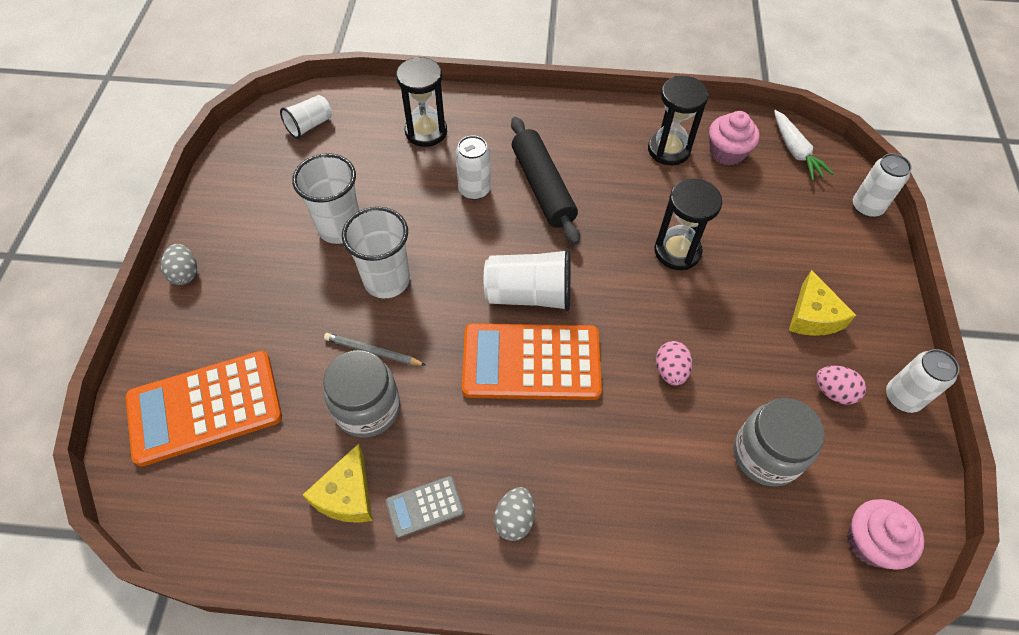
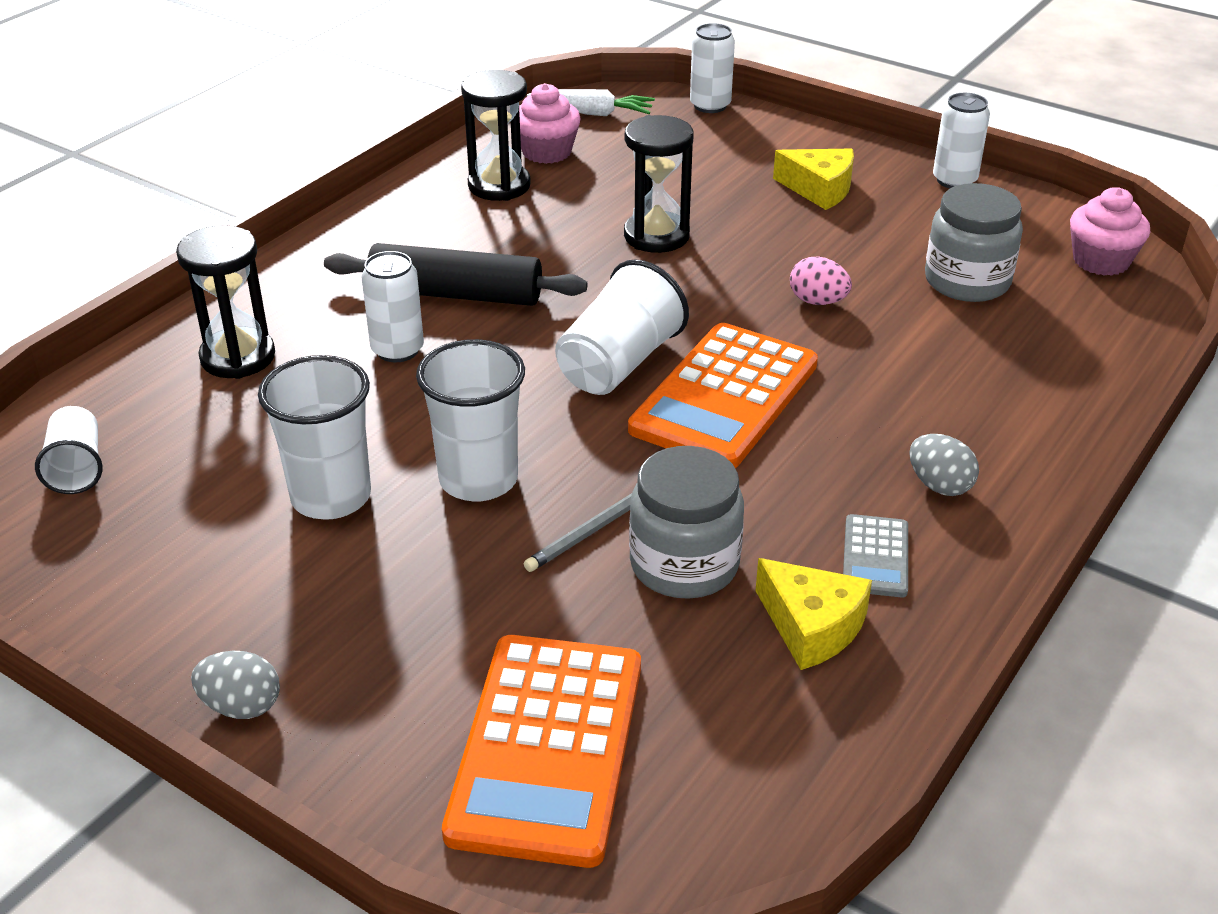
camera: 60 degrees left, 20 degrees down
pink egg [816,366,866,404] -> none

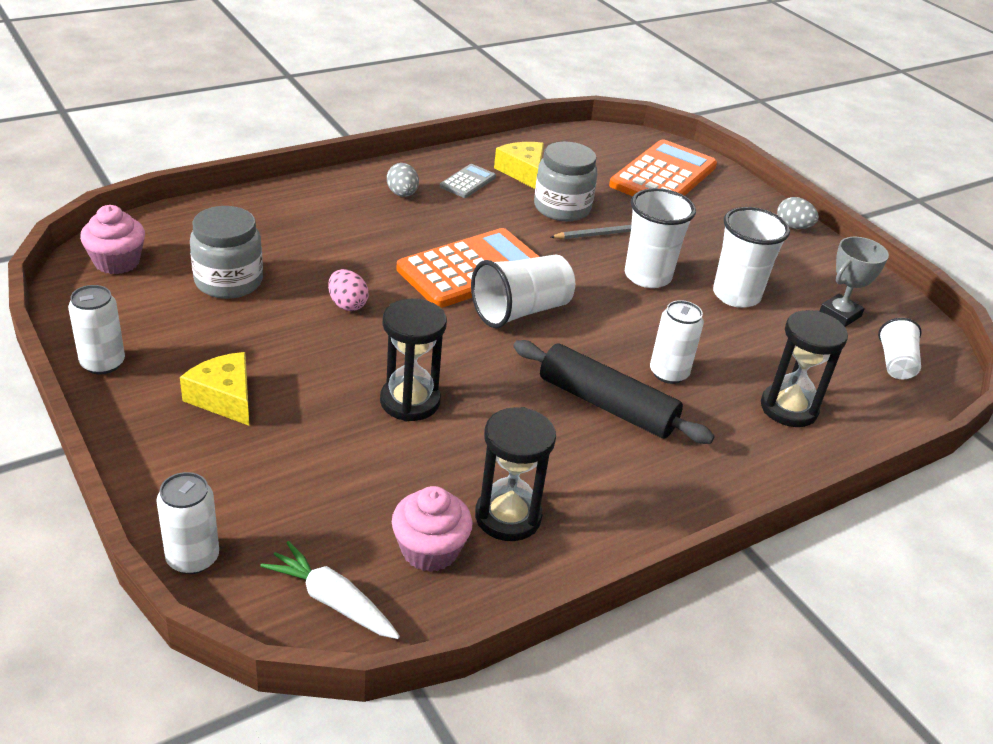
camera: 160 degrees left, 0 degrees up
none -> grey trophy [819,237,889,327]

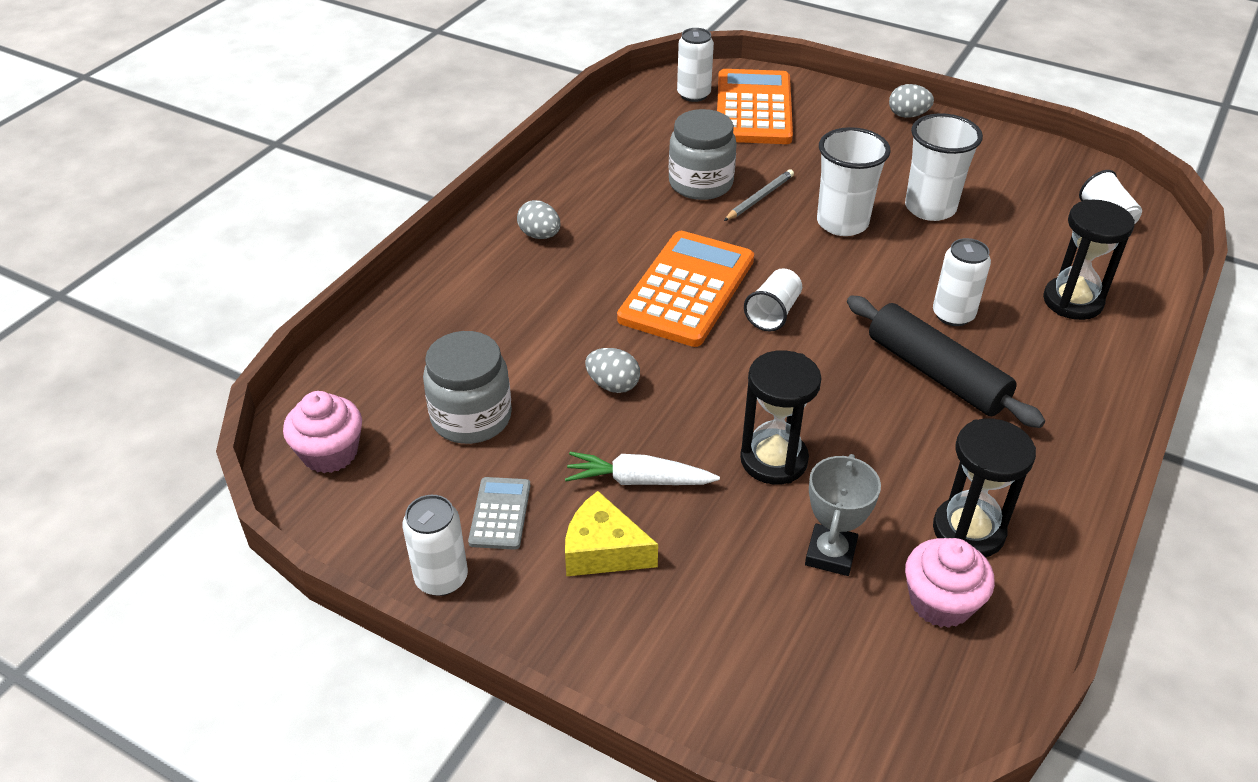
camera: 25 degrees left, 5 degrees up
white can [156,472,219,574] -> white can moved to [677,28,714,102]
white carrot [260,541,400,639] -> white carrot moved to [565,452,720,485]
pink egg [328,269,369,311] -> grey egg [585,348,640,393]
grey calculator [440,164,496,198] -> grey calculator moved to [468,477,530,550]
white cup [471,254,575,328] -> white cup [744,268,802,332], size x0.61
yellow cheese [494,142,544,189] -> none
black rolling pin [513,340,715,444] -> black rolling pin turned 45 degrees clockwise [847,295,1045,428]
grey trophy [819,237,889,327] -> grey trophy moved to [805,454,881,576]

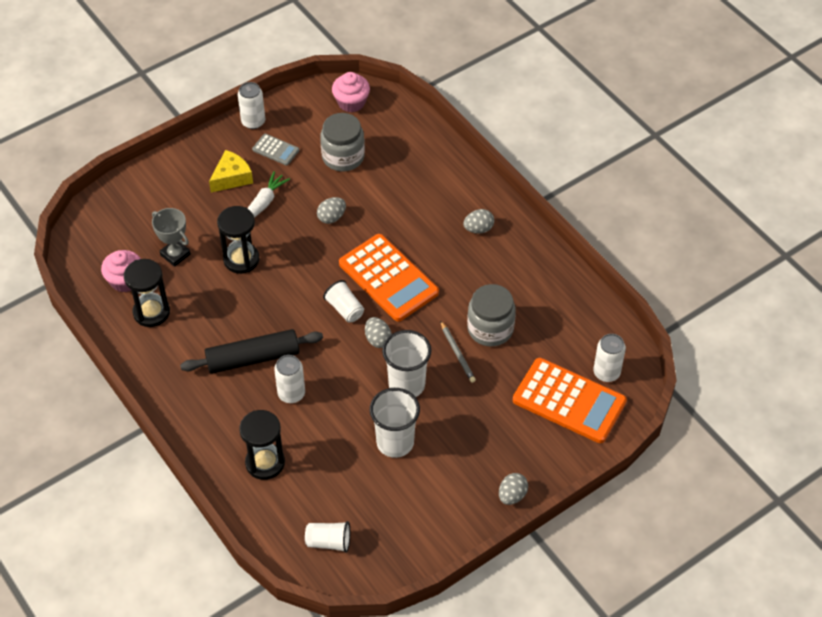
camera: 115 degrees right, 10 degrees up
none -> grey egg [365,317,392,348]

